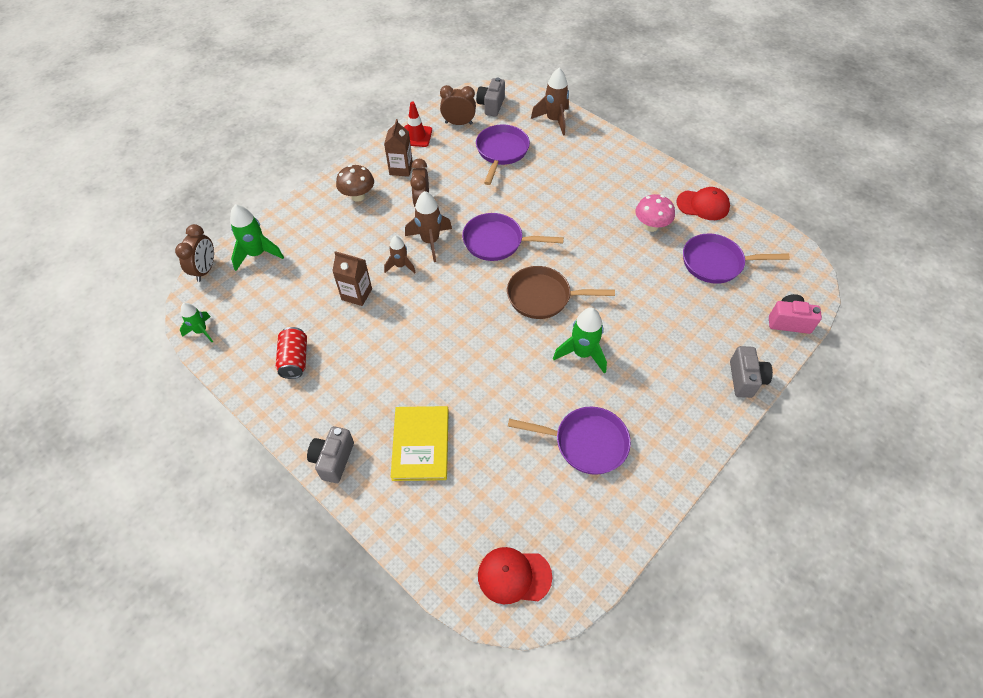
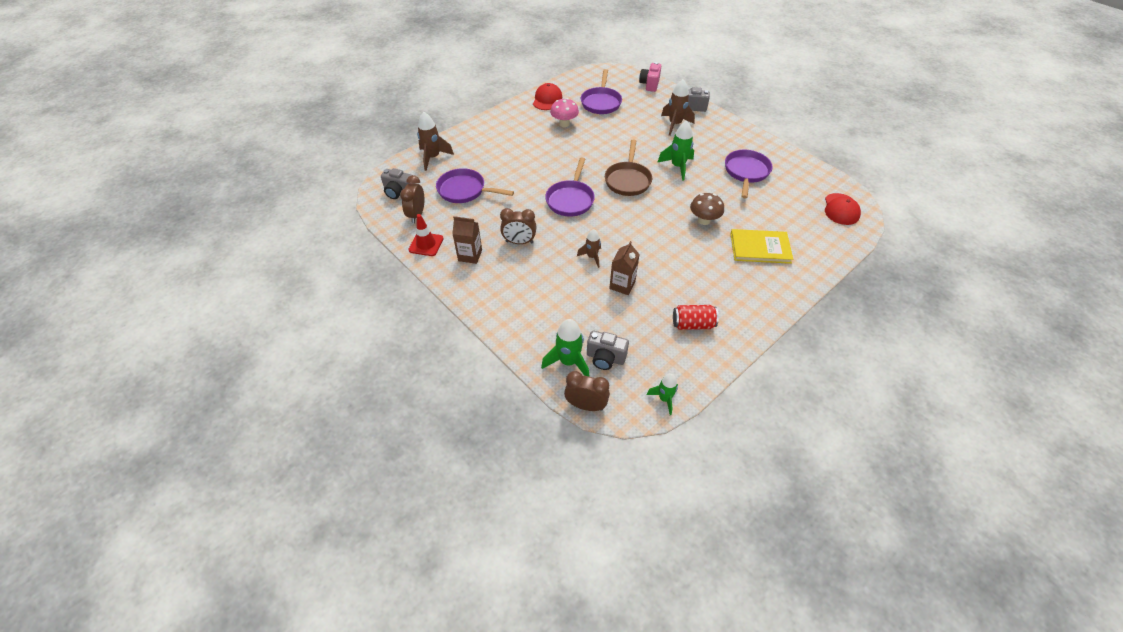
camera: 85 degrees left, 5 degrees down
grey camera [307,426,354,483] -> grey camera moved to [587,330,629,370]
brown mushroom [336,165,374,202] -> brown mushroom moved to [690,193,724,225]
brown rocket [405,191,452,262] -> brown rocket moved to [661,79,695,136]

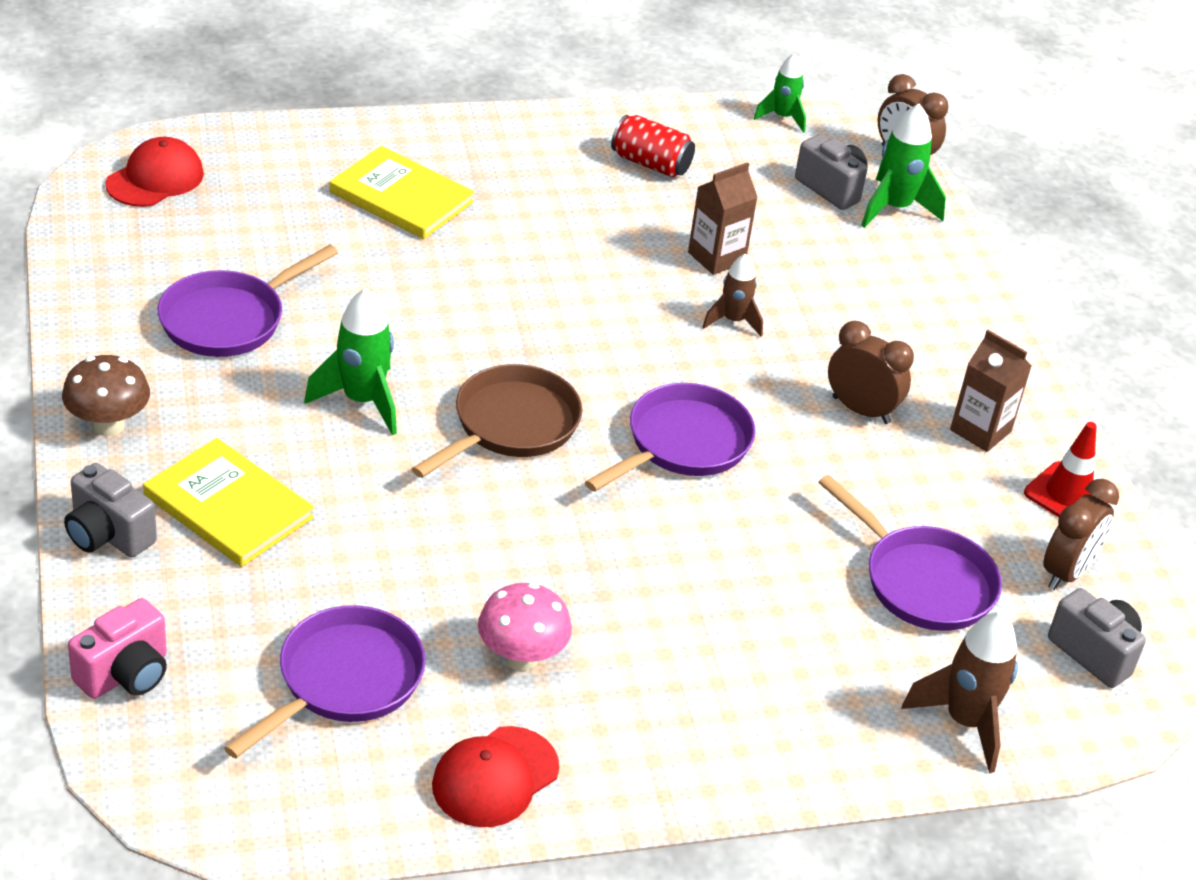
camera: 155 degrees left, 10 degrees down
brown rocket [661,79,695,136] -> yellow book [143,438,314,567]
brown mushroom [690,193,724,225] -> brown mushroom moved to [62,355,150,436]

